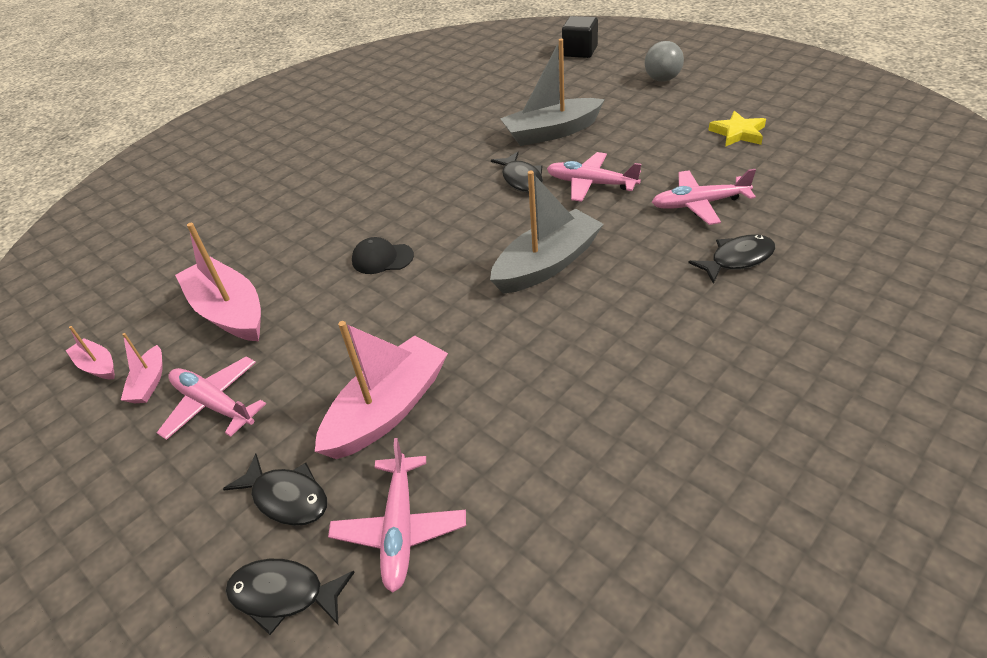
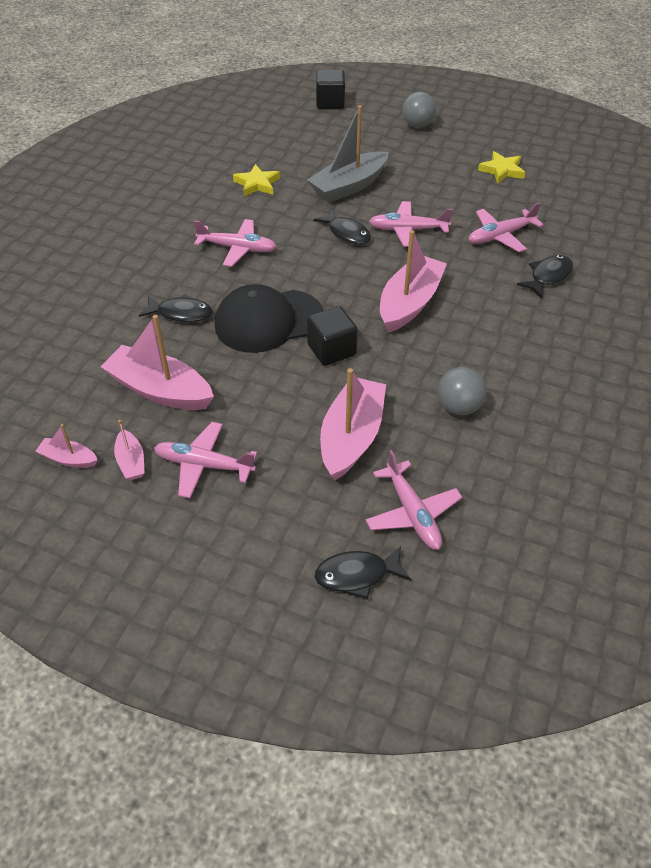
camera: 25 degrees left, 5 degrees up
black fish [223,453,327,526] -> black fish moved to [138,294,212,323]
black cap [352,237,414,274] -> black cap [215,284,324,353], size x2.02
grey boat [490,171,604,294] -> pink boat [380,230,447,333]
none -> pink plane [194,219,277,267]
none -> yellow star [233,164,280,196]
none -> black cube [307,306,358,366]
none -> grey ball [438,367,487,415]

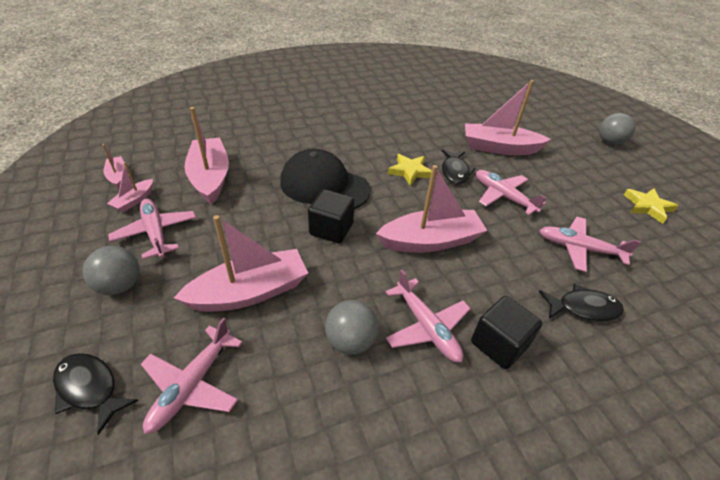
camera: 45 degrees right, 5 degrees down
black fish [138,294,212,323] -> none
pink plane [194,219,277,267] -> pink plane moved to [386,270,471,363]
yellow star [233,164,280,196] -> yellow star moved to [388,154,432,186]
grey boat [307,105,388,203] -> pink boat [465,80,551,155]
black cube [316,70,345,109] -> black cube moved to [471,296,542,369]
none -> grey ball [83,246,140,295]

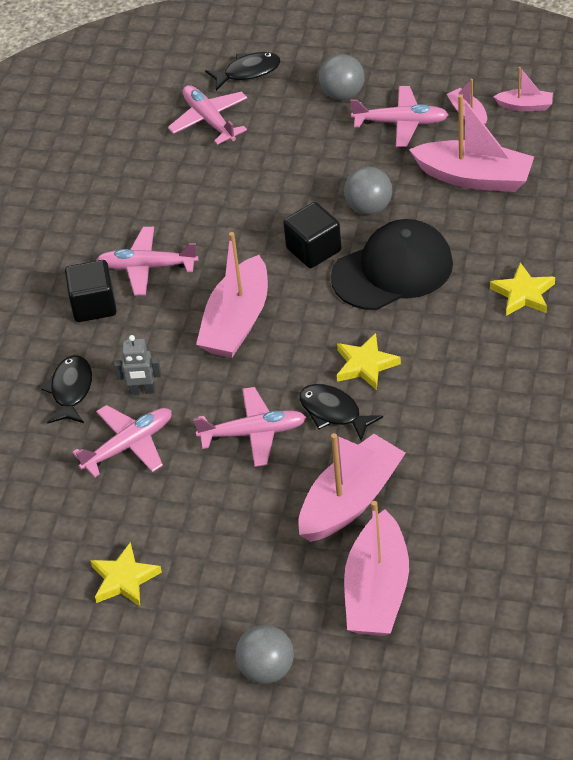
camera: 130 degrees right, 5 degrees up
pink boat [174,215,308,312] -> pink boat moved to [344,501,409,636]
grey ball [325,300,379,355] -> grey ball moved to [344,167,392,215]
black fish [539,284,624,322] -> black fish turned 150 degrees clockwise [41,355,92,424]
none -> grey robot [114,335,161,395]
none -> yellow star [490,262,555,316]

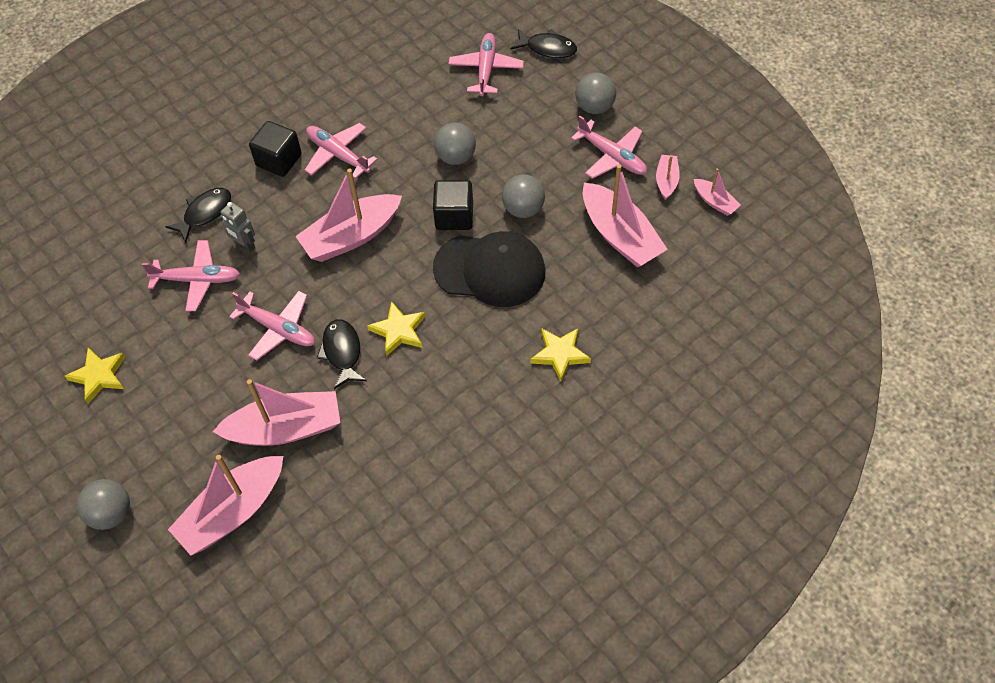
camera: 35 degrees right, 10 degrees up
none -> grey ball [434,123,476,165]

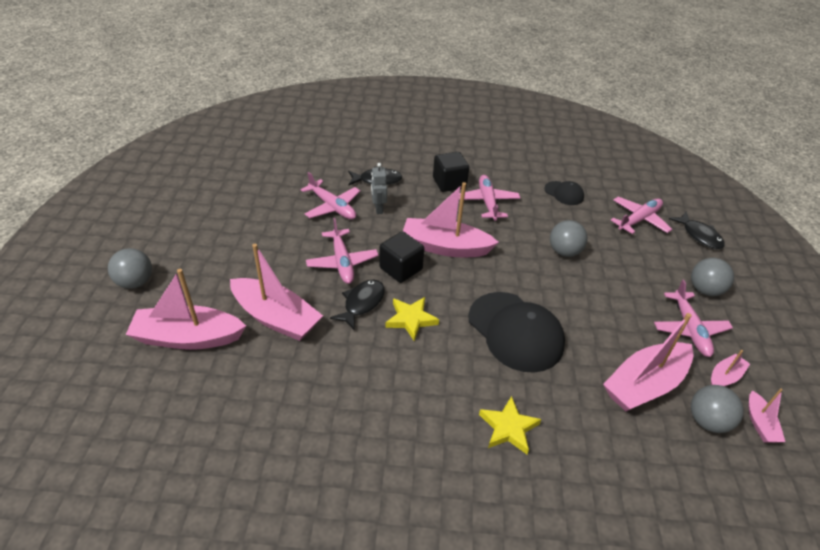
camera: 40 degrees right, 15 degrees down
yellow star [65,348,125,404] -> none
black cube [433,180,473,230] -> black cube moved to [379,231,424,283]
grey ball [502,175,545,218] -> grey ball moved to [691,385,744,433]
pink boat [583,164,668,267] -> pink boat turned 45 degrees clockwise [603,313,694,411]
none -> black cap [544,181,584,205]

